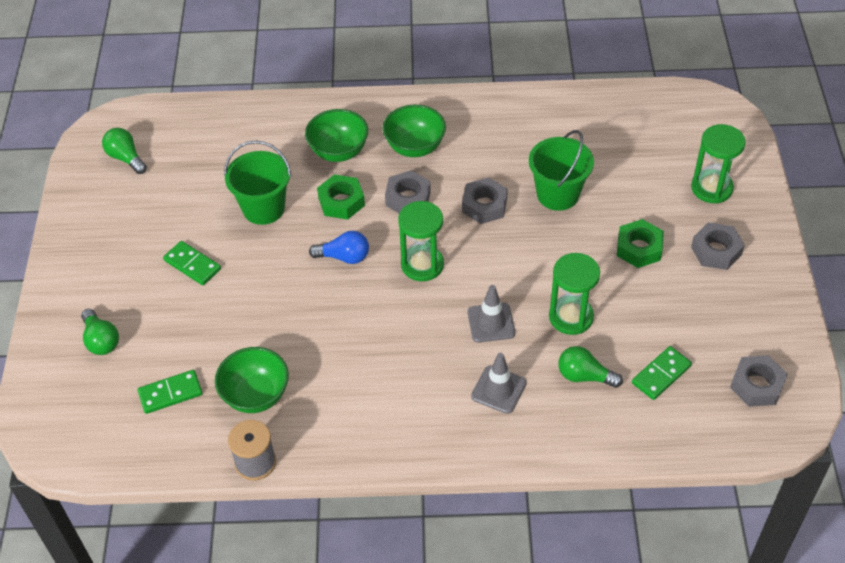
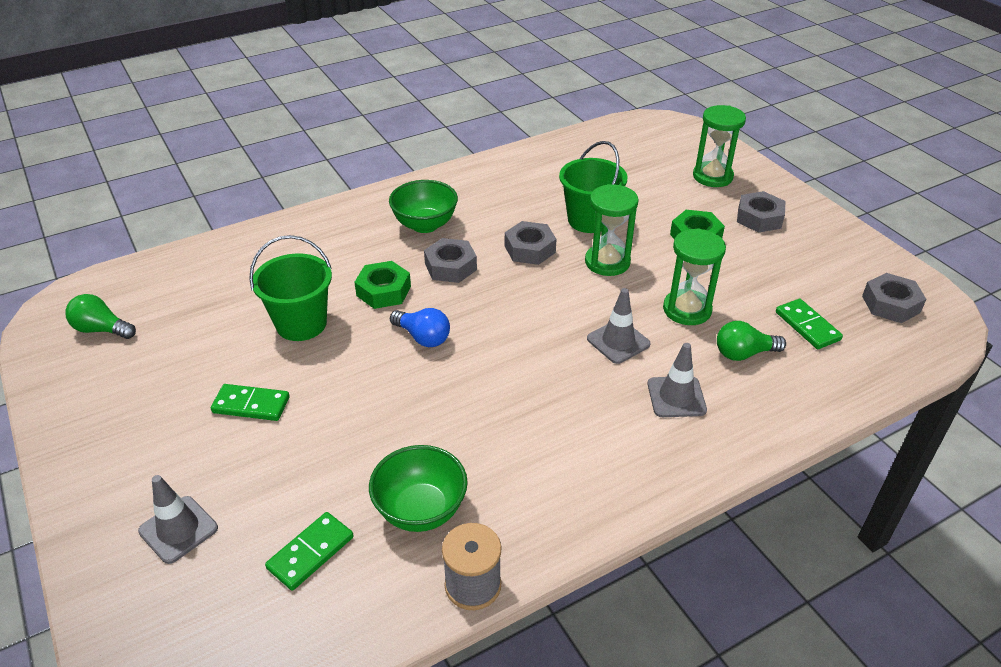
camera: 30 degrees left, 10 degrees down
green light bulb [81,309,119,355] -> grey traffic cone [138,475,218,564]
green bowl [305,109,368,162] -> none
blue light bulb [309,231,369,264] -> blue light bulb turned 60 degrees clockwise [390,308,450,347]
green hourglass [398,201,444,281] -> green hourglass moved to [585,184,638,276]
green domino [632,346,692,400] -> green domino turned 45 degrees counterclockwise [776,299,843,349]

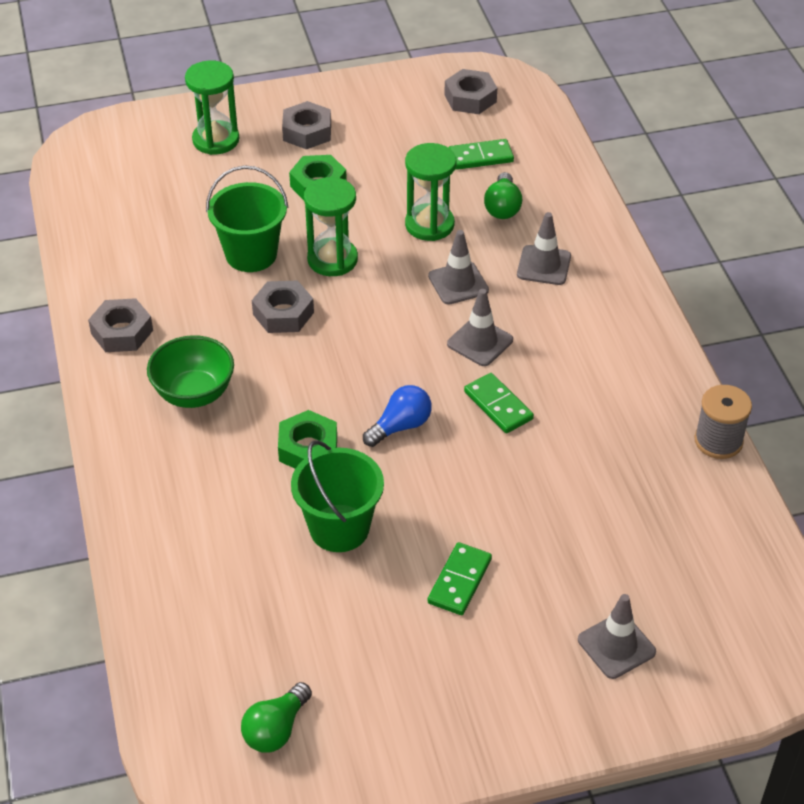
camera: 75 degrees left, 5 degrees up
green domino [265,512,354,591] -> green domino moved to [464,373,534,433]
green bowl [369,445,468,532] -> none
grey nut [424,238,477,283] -> grey nut moved to [88,298,153,352]
none -> grey traffic cone [447,289,513,366]

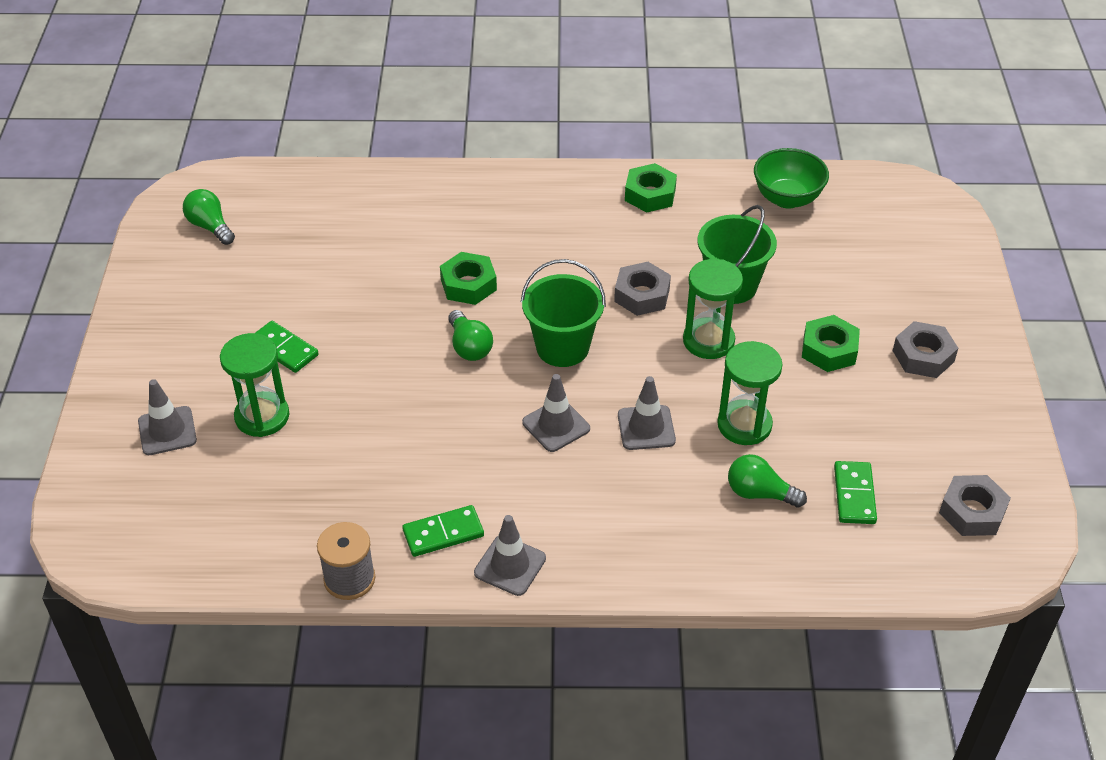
camera: 105 degrees right, 0 degrees up
grey nut [88,298,153,352] -> green nut [625,163,677,213]
green bowl [147,335,234,408] -> green bowl moved to [754,148,829,209]
green hourglass [185,60,239,155] -> green hourglass moved to [220,333,289,437]
green bucket [291,440,384,552] -> green bucket moved to [521,259,606,367]
blue light bulb [363,385,432,447] -> green light bulb [448,310,493,361]
green domino [464,373,534,433] -> green domino moved to [402,505,484,557]
grey traffic cone [517,212,571,285] -> grey traffic cone moved to [474,515,546,596]

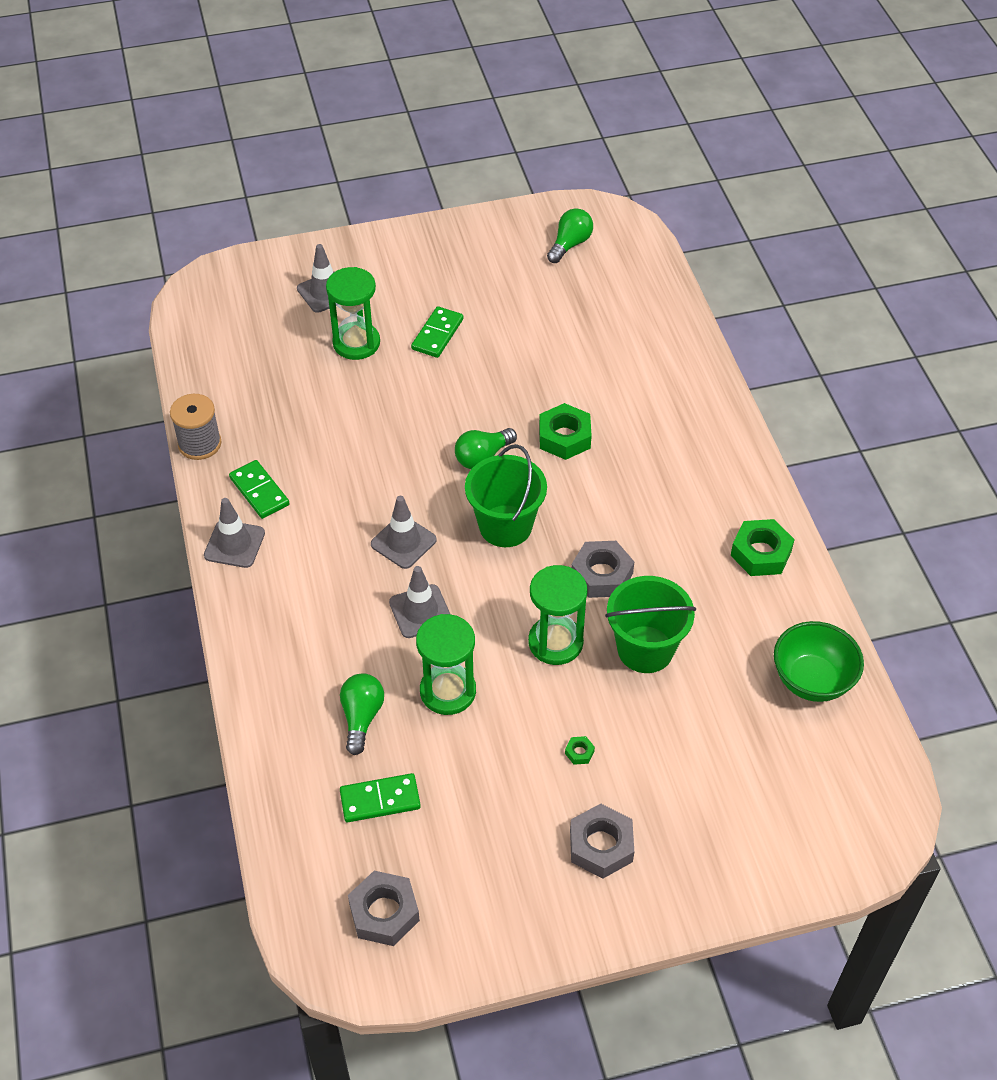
camera: 75 degrees right, 5 degrees up
green nut [802,315,860,372] -> green nut [565,736,595,765], size x0.44

